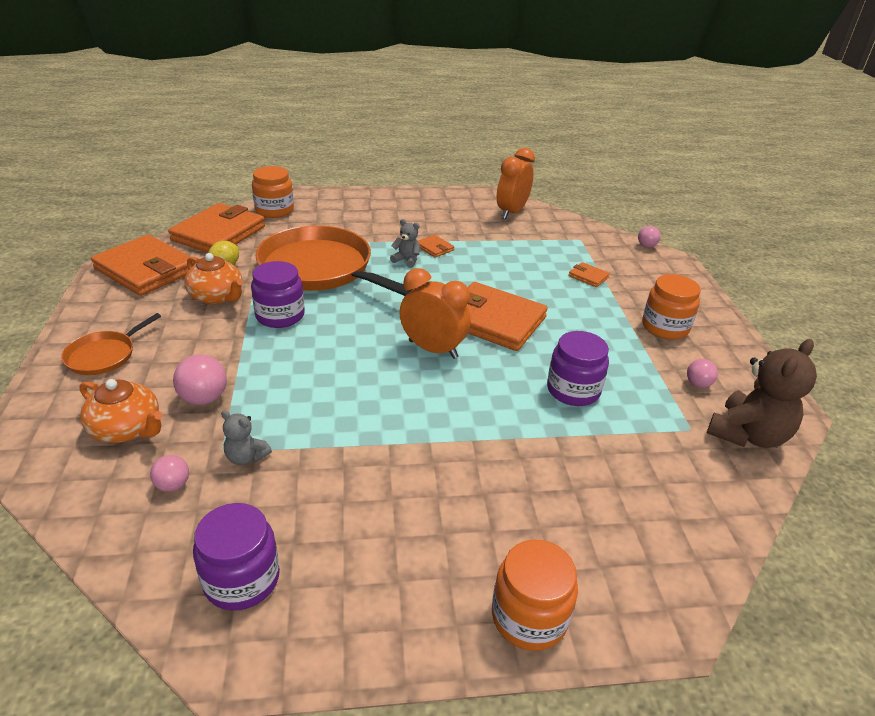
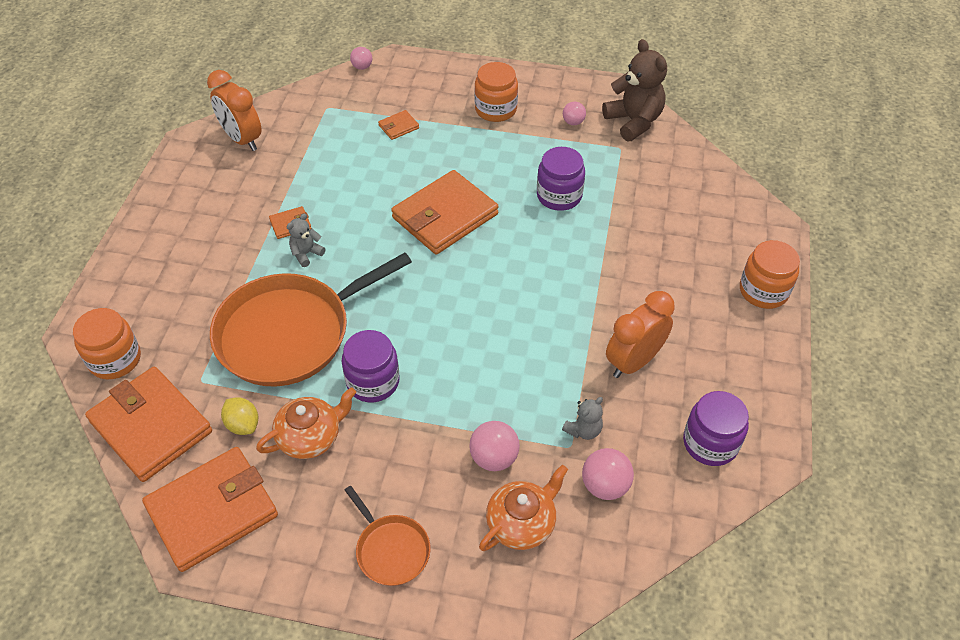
camera: 70 degrees left, 15 degrees up
pink ball [150,455,189,492] -> pink ball [582,448,634,500], size x1.60
orange clock [399,268,471,359] -> orange clock moved to [606,291,675,378]

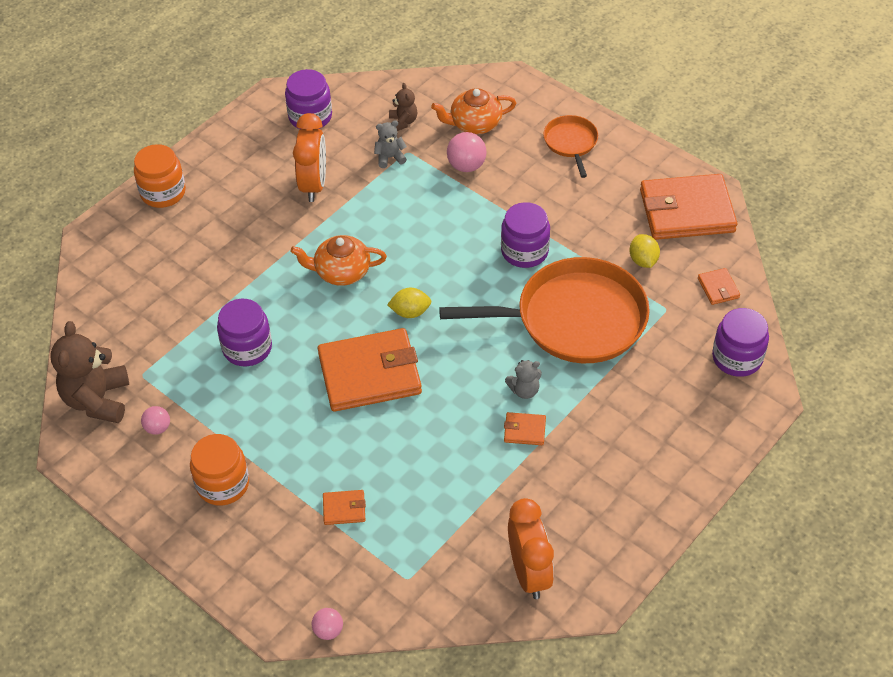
camera: 150 degrees left, 0 degrees up
orange jar [73,308,141,380] -> purple jar [712,308,769,377]
orange wallet [85,367,212,482] -> orange wallet [698,268,740,305], size x0.42
orange teapot [256,387,356,459] -> orange teapot moved to [290,235,387,286]
pink ball [582,448,634,500] -> brown teddy bear [389,83,417,131]
orange clock [606,291,675,378] -> orange clock turned 75 degrees counterclockwise [293,113,326,202]
none -> yellow lemon [387,288,432,318]

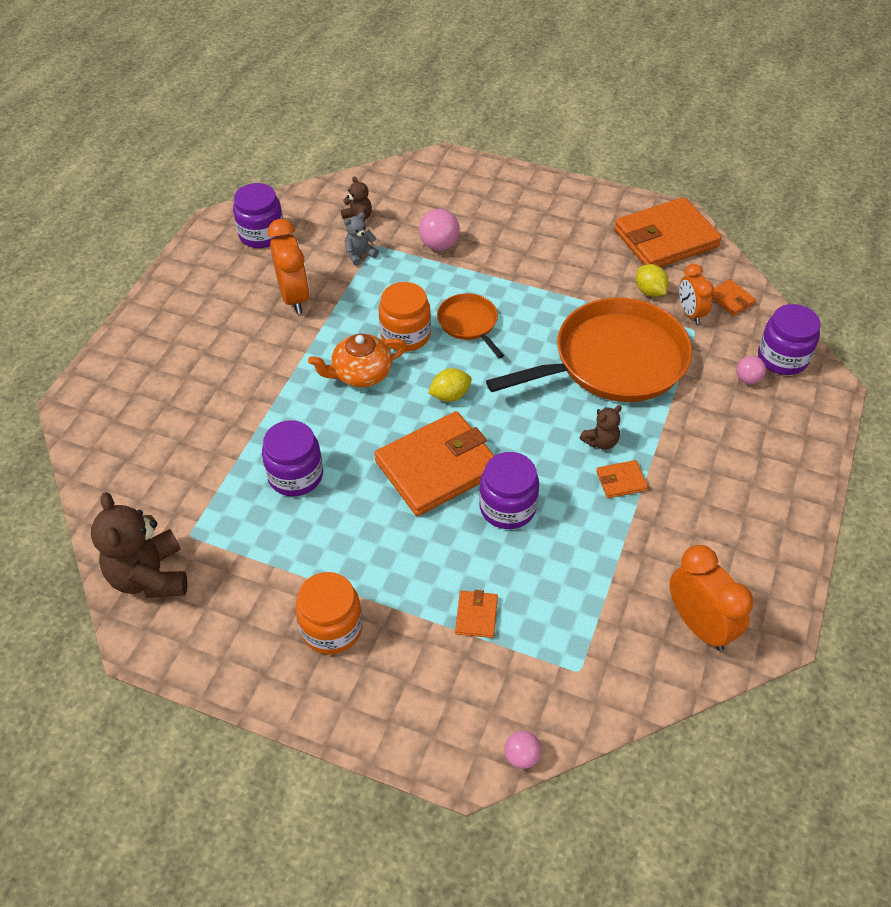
camera: 20 degrees left, 0 degrees up
orange jar [134,144,186,208] -> orange jar moved to [379,282,431,352]
pink ball [141,406,170,435] -> pink ball moved to [736,356,766,384]
orange wallet [323,490,366,525] -> orange wallet turned 60 degrees counterclockwise [455,590,498,638]
orange teapot [431,88,516,134] -> none
purple jar [501,202,550,268] -> purple jar moved to [479,452,539,529]
grey teddy bear [505,360,542,399] -> brown teddy bear [580,405,622,450]
orange pan [543,115,598,178] -> orange pan moved to [437,293,504,358]
none -> orange clock [679,264,714,324]

